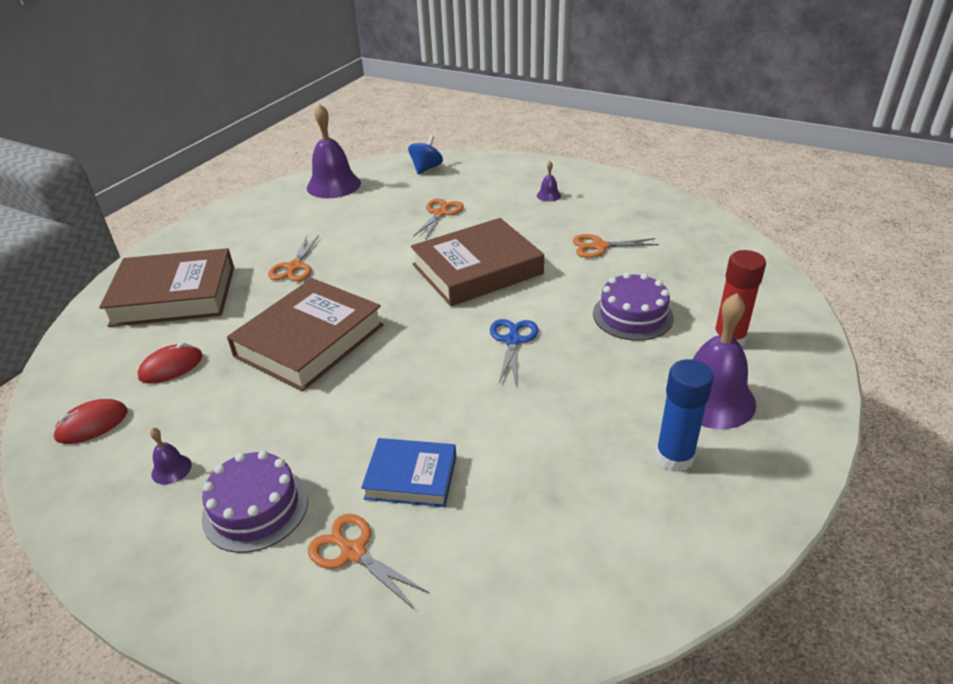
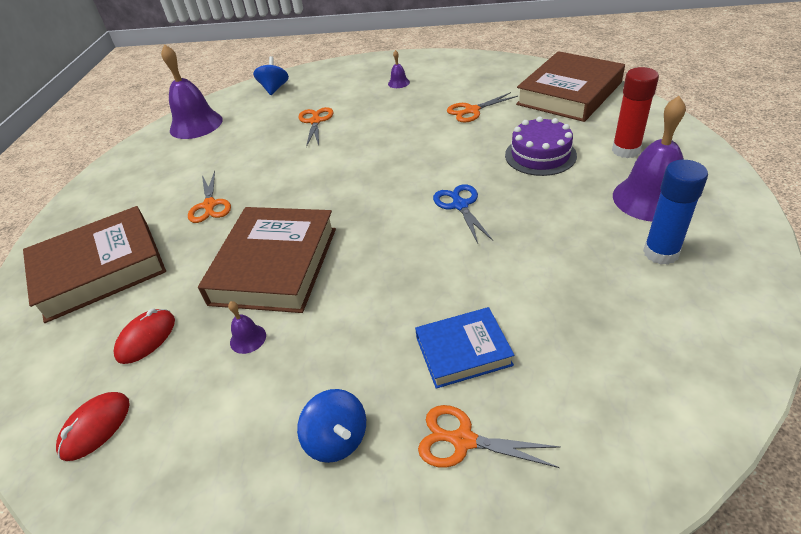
camera: 20 degrees left, 5 degrees up
purple bell [150,428,192,485] -> purple bell moved to [228,301,266,354]
purple cake [202,450,308,553] -> blue spinning top [297,389,366,463]
brown book [411,218,544,306] -> brown book moved to [516,51,625,122]

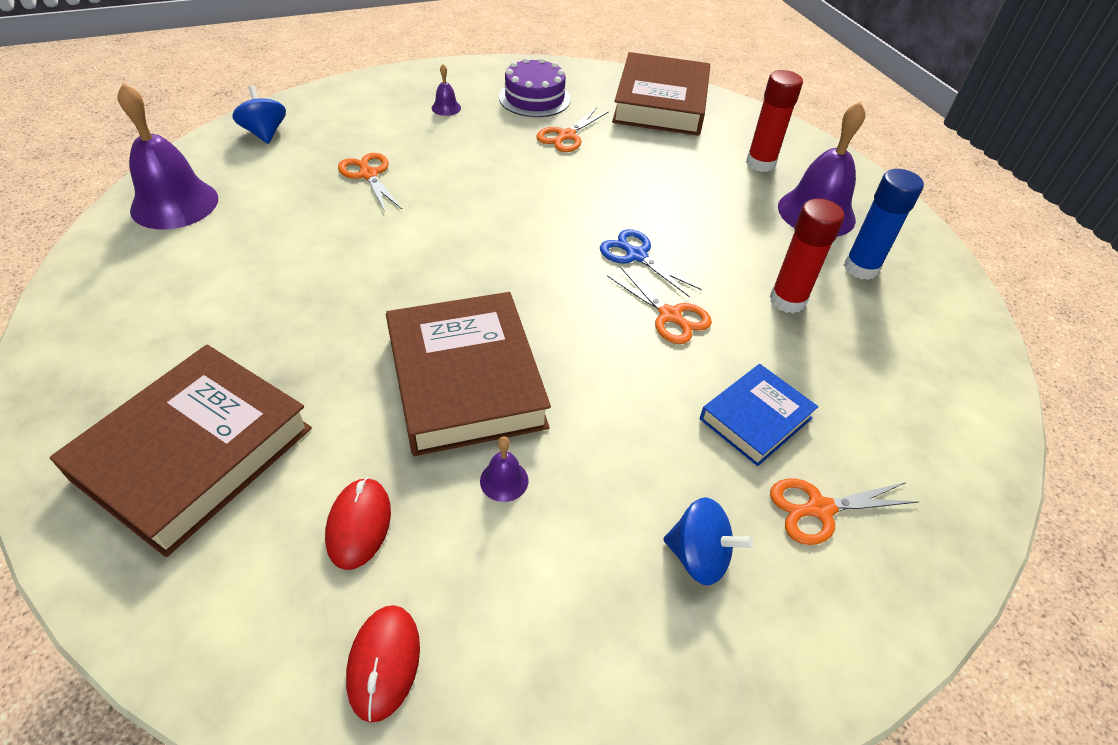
camera: 35 degrees left, 5 degrees up
orange scissors [188,171,231,223] -> orange scissors moved to [607,266,712,344]
purple cake [505,117,577,176] -> purple cake moved to [499,57,571,117]
none -> red glue stick [770,199,844,313]

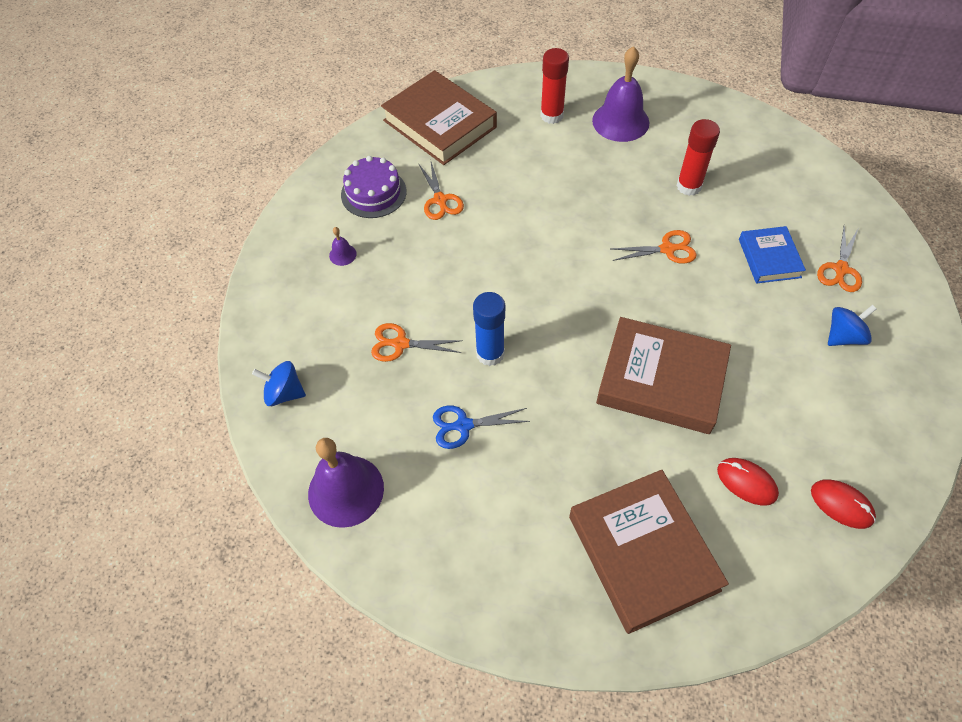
camera: 50 degrees left, 10 degrees up
purple bell [480,437,528,502] -> none
blue scissors [600,229,702,297] -> blue scissors moved to [433,405,530,449]
blue glue stick [844,169,924,280] -> blue glue stick moved to [473,292,505,366]

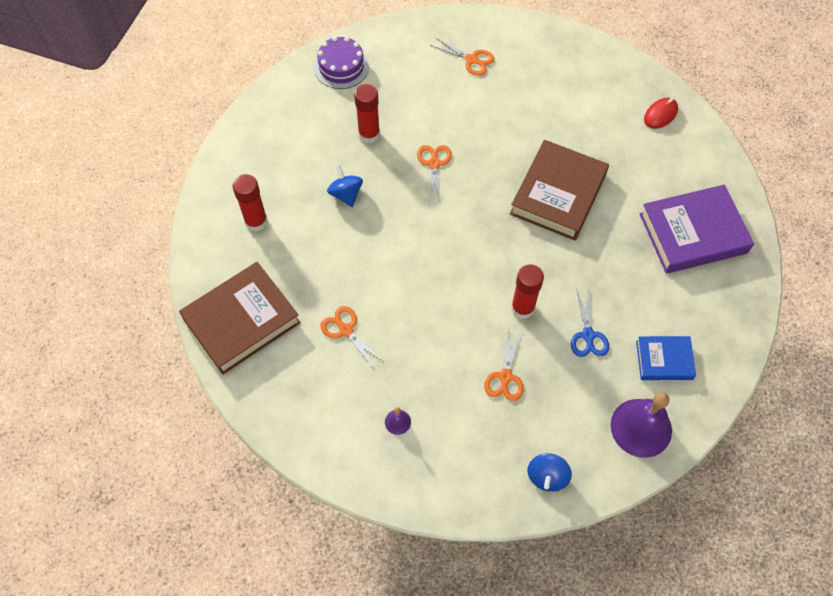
camera: 85 degrees left, 5 degrees up
purple cake [341,156,407,218] -> purple cake moved to [314,36,369,89]
orange scissors [419,162,464,220] -> orange scissors turned 120 degrees counterclockwise [320,306,385,370]
blue glue stick [473,292,505,366] -> red glue stick [511,264,544,319]
brown book [569,470,729,634] -> purple book [640,185,754,274]
purple bell [592,46,649,142] -> none
red mouse [717,458,779,506] -> none
blue book [739,226,806,284] -> blue book moved to [636,336,696,380]
blue spinning top [828,305,877,346] -> blue spinning top moved to [327,165,363,207]

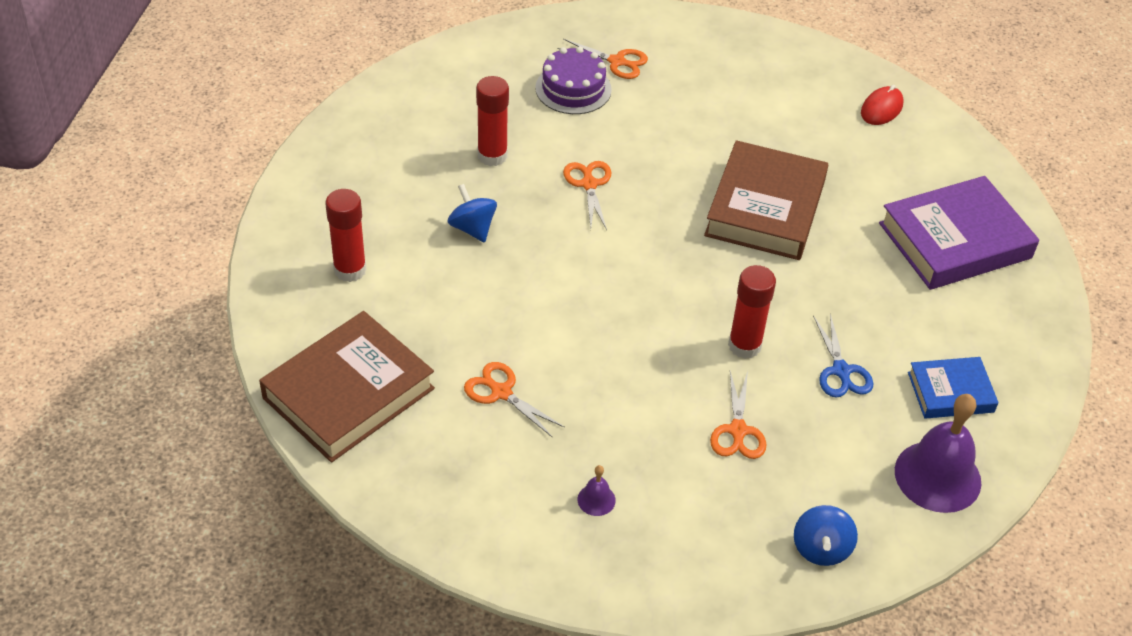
camera: 10 degrees left, 15 degrees down
purple cake [314,36,369,89] -> purple cake moved to [535,47,612,114]

